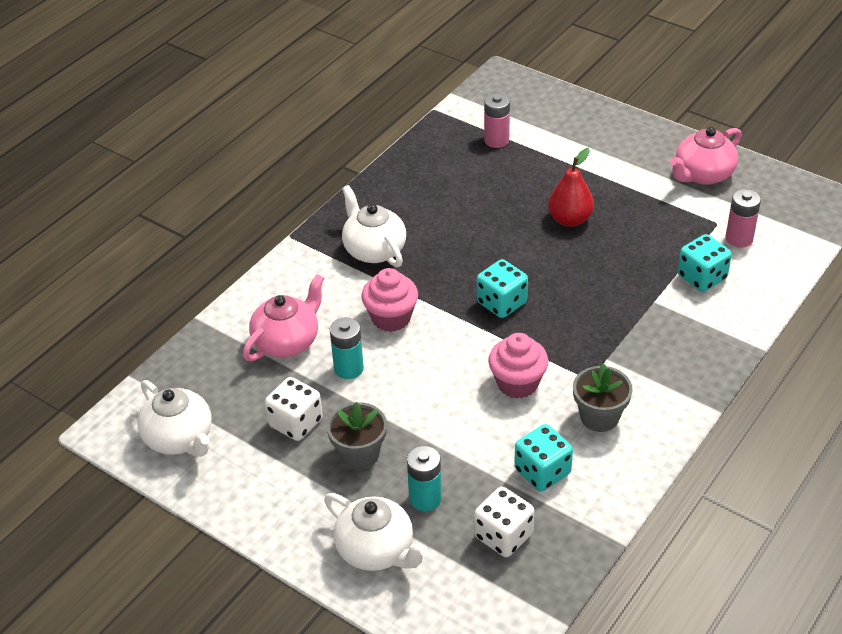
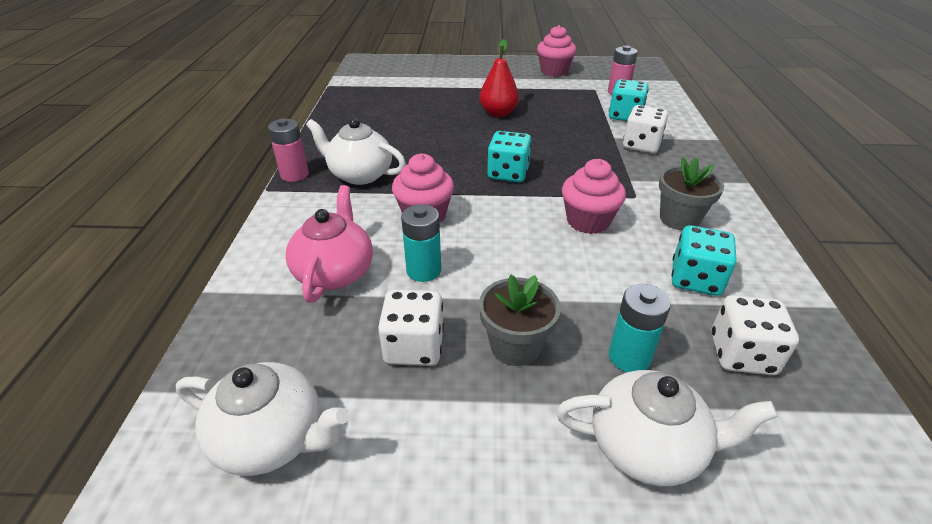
camera: 35 degrees left, 5 degrees down
pink battery [484,93,510,148] -> pink battery moved to [268,118,309,182]
pink teapot [670,127,742,185] -> pink cupcake [537,25,576,77]
none -> white dice [623,105,668,153]

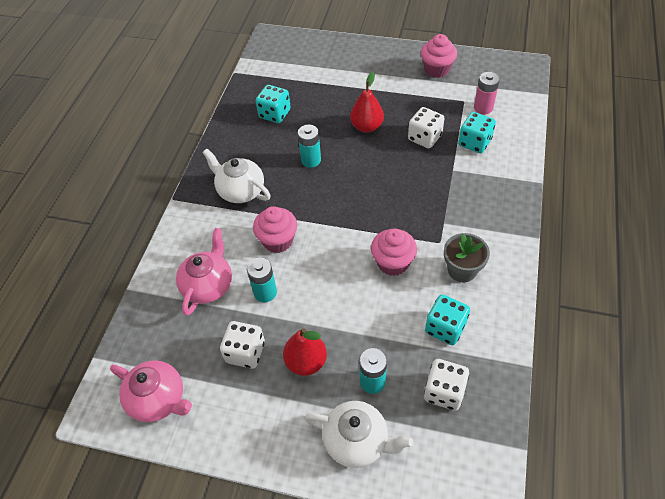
camera: 15 degrees right, 15 degrees up
white teapot [176,362,348,476] -> pink teapot [110,360,192,422]
pink battery [268,118,309,182] -> none
grey flower pot [479,275,561,366] -> red pear [283,328,327,376]
turquoise dice [487,131,532,182] -> turquoise dice moved to [256,85,291,123]
white dice [623,105,668,153] -> white dice moved to [408,107,445,148]
none -> turquoise battery [298,125,321,168]

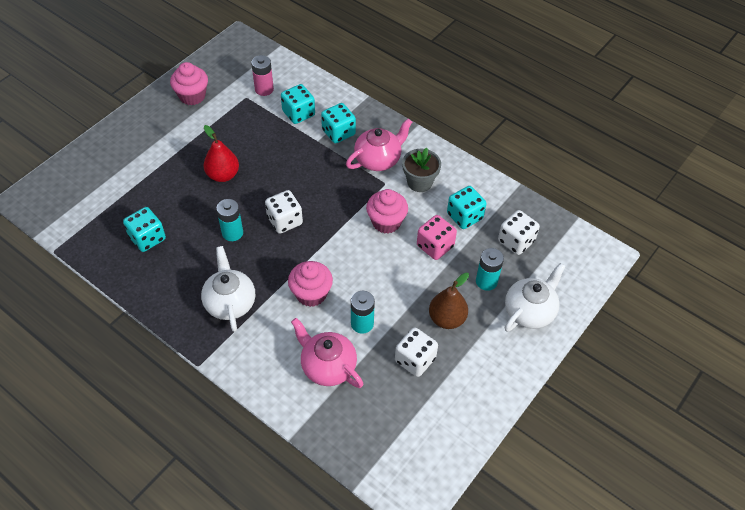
camera: 70 degrees left, 0 degrees up
pink teapot [110,360,192,422] -> pink teapot moved to [346,118,412,171]
white teapot [202,149,271,203] -> white teapot turned 105 degrees clockwise [201,246,255,332]
red pear [283,328,327,376] -> brown pear [429,273,469,329]
white dice [408,107,445,148] -> white dice moved to [265,190,303,234]
none -> turquoise dice [321,103,356,143]
none -> pink dice [417,215,457,260]

